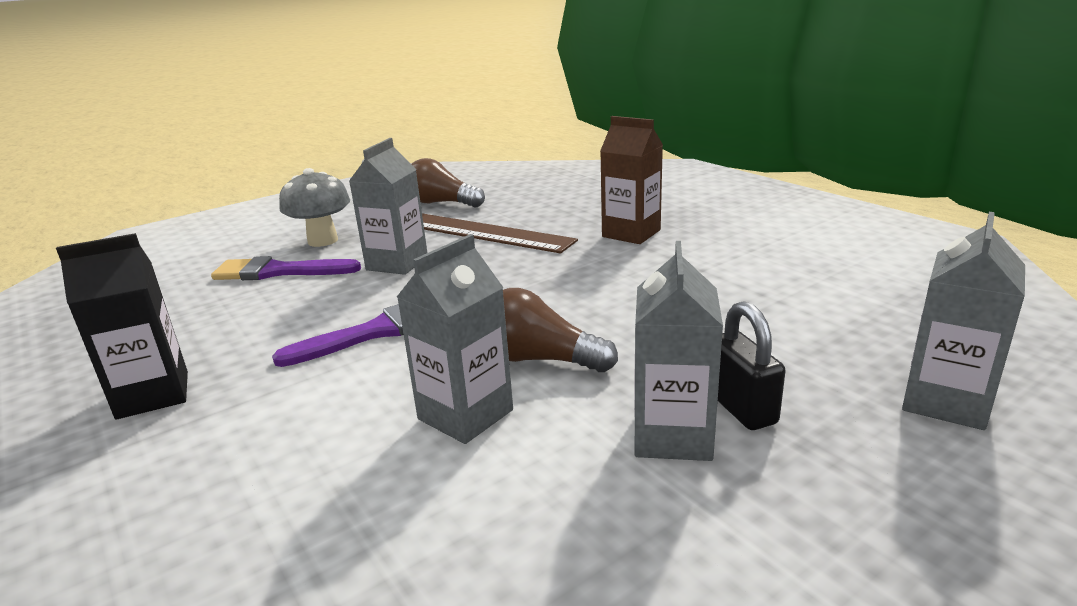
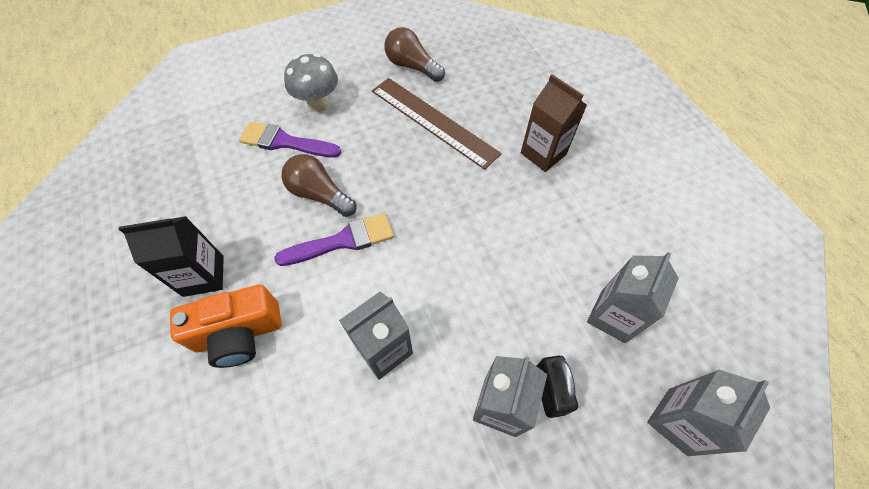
camera: 10 degrees right, 35 degrees up
grey carton [349,138,427,275] -> grey carton moved to [587,252,679,343]
brown light bulb [503,288,618,372] -> brown light bulb moved to [281,154,356,217]
none -> orange camera [170,285,282,368]

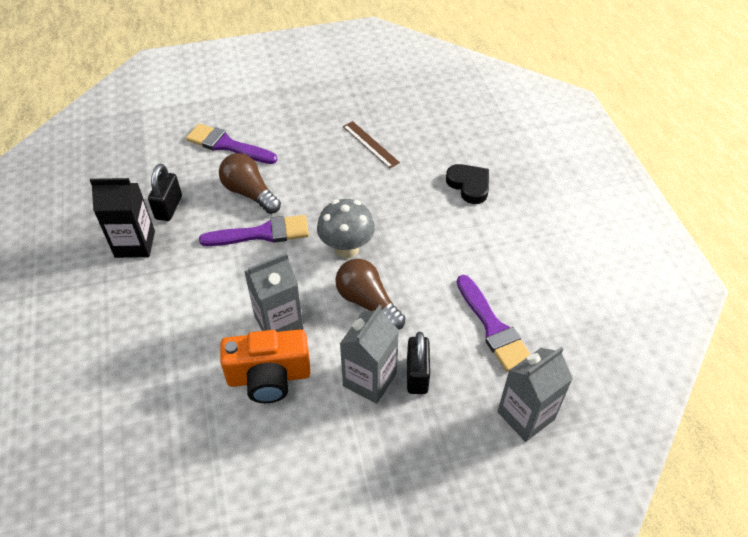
camera: 10 degrees right, 10 degrees down
orange camera [170,285,282,368] -> orange camera moved to [220,329,311,403]
grey mushroom [284,53,338,112] -> grey mushroom moved to [317,199,375,258]
brown ruler [372,78,502,170] -> brown ruler [343,121,400,168], size x0.52
brown light bulb [385,27,445,82] -> brown light bulb moved to [335,259,405,330]
brown carton [521,74,587,172] -> black heart [446,164,489,204]
grey carton [587,252,679,343] -> purple brush [457,275,531,372]
none -> black padlock [148,164,182,221]

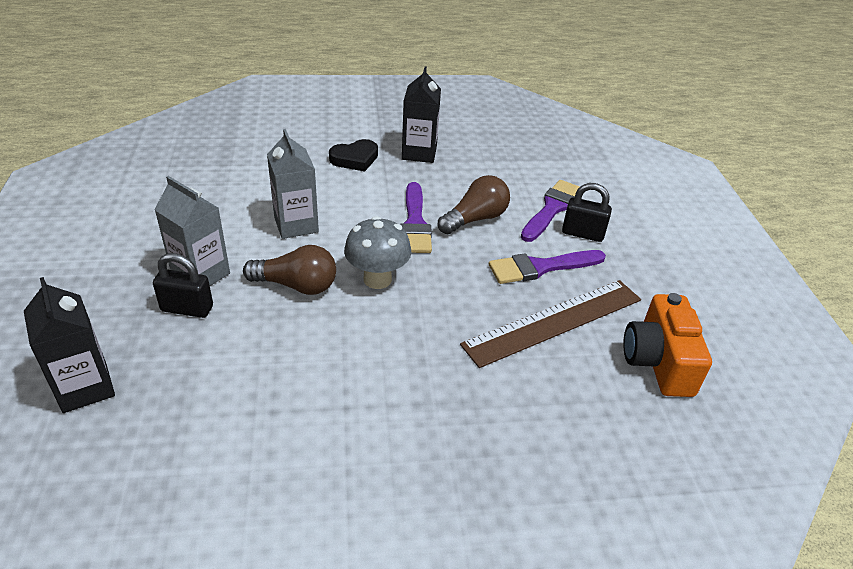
camera: 95 degrees right, 10 degrees down
black padlock [148,164,182,221] -> black padlock moved to [562,183,612,242]
orange camera [220,329,311,403] -> orange camera moved to [623,293,712,397]
brown light bulb [335,259,405,330] -> brown light bulb turned 45 degrees clockwise [243,245,336,295]
brown ruler [343,121,400,168] -> brown ruler [460,280,641,368], size x1.93
black heart [446,164,489,204] -> black heart moved to [329,139,378,172]
purple brush [457,275,531,372] -> purple brush moved to [489,250,606,284]
grey carton [497,347,573,442] -> black carton [24,277,115,413]

